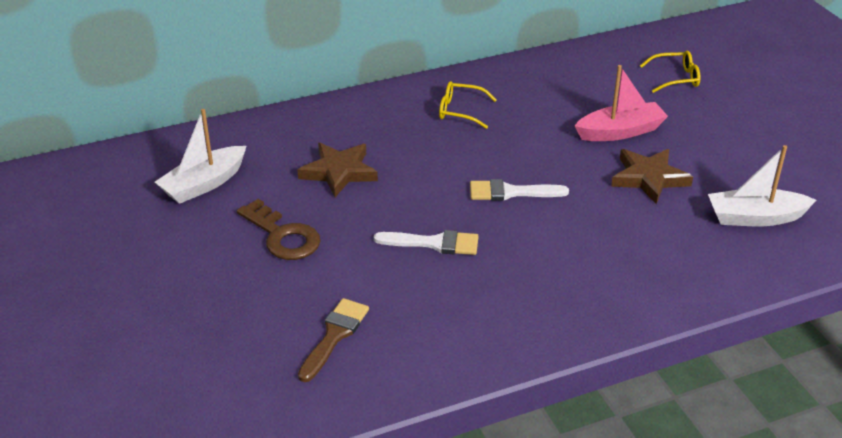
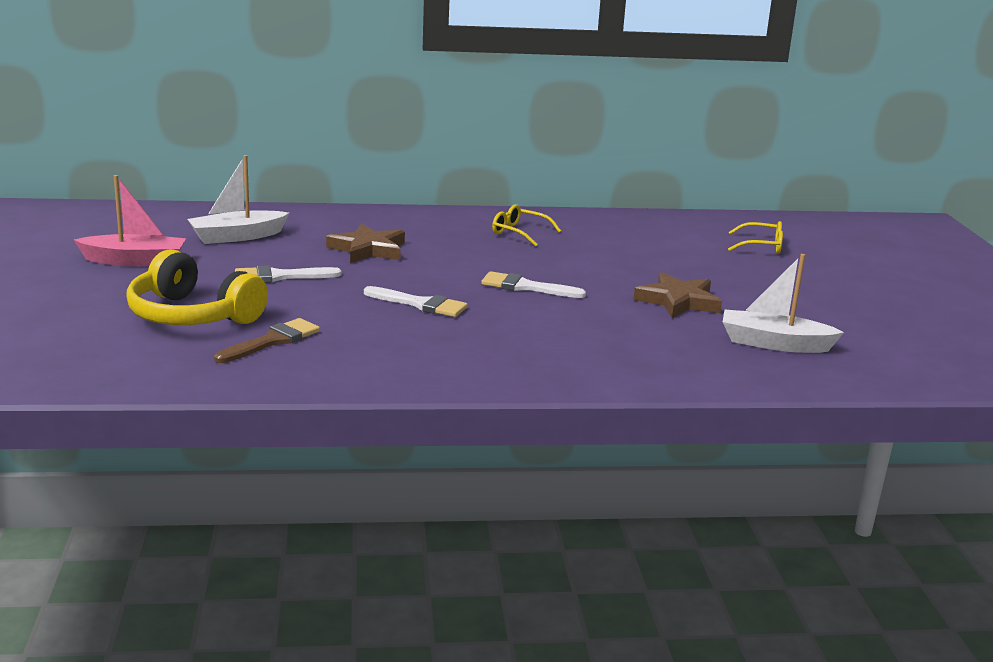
camera: 15 degrees right, 15 degrees down
brown key [237,199,321,260] -> white brush [235,265,341,283]
pink boat [575,65,668,141] -> pink boat moved to [74,175,186,266]
none -> yellow headphones [126,249,268,325]

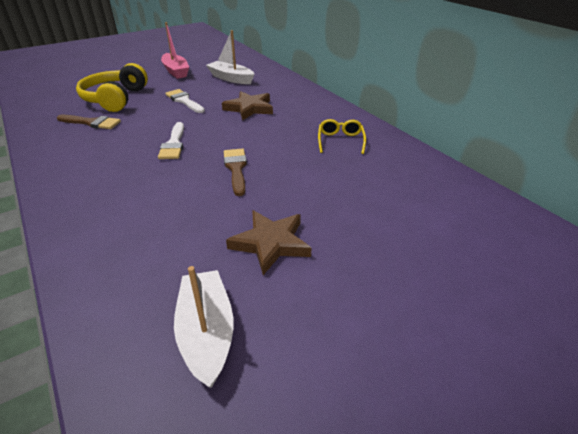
camera: 65 degrees right, 15 degrees up
white brush [481,271,586,298] -> brown brush [224,149,247,196]
yellow glasses [728,221,783,254] -> none

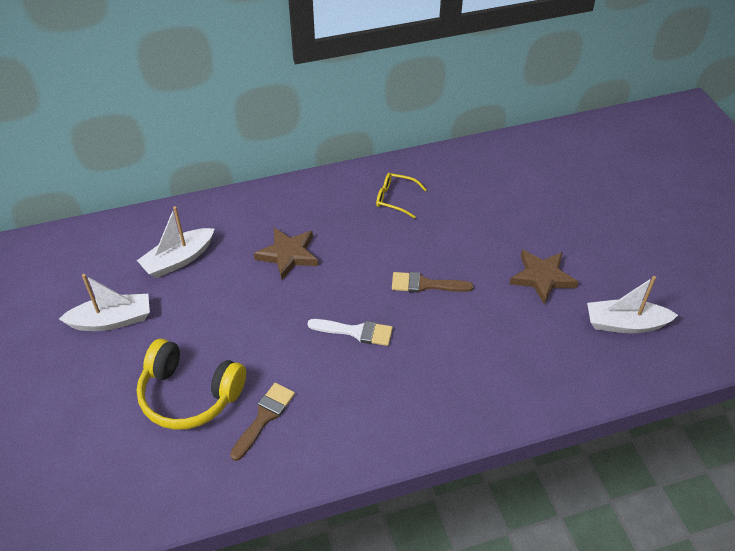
camera: 75 degrees left, 10 degrees up
pink boat [161,22,189,79] -> white boat [59,274,150,331]
white brush [165,89,205,113] -> none

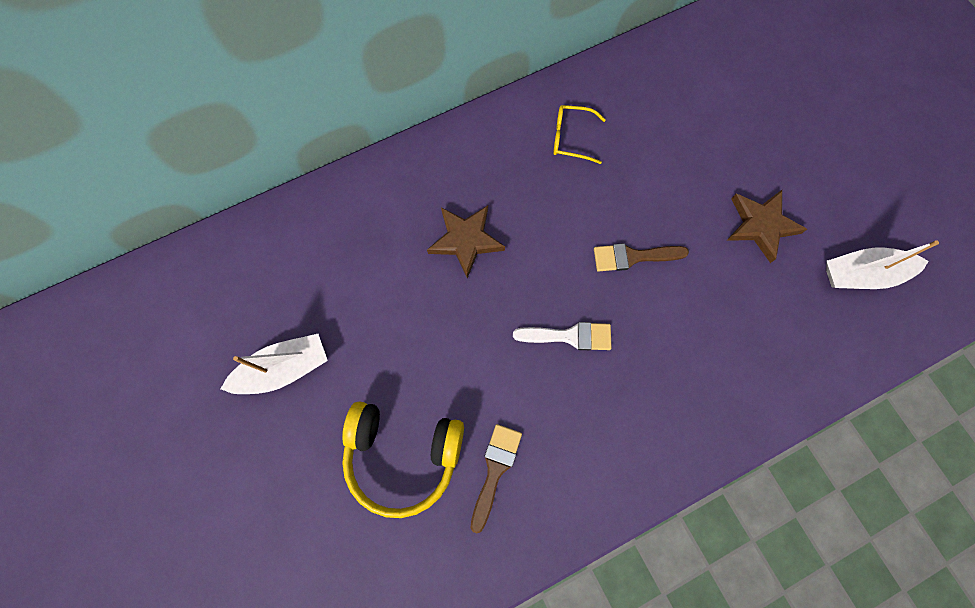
camera: 10 degrees left, 25 degrees up
white boat [137,206,214,278] -> none

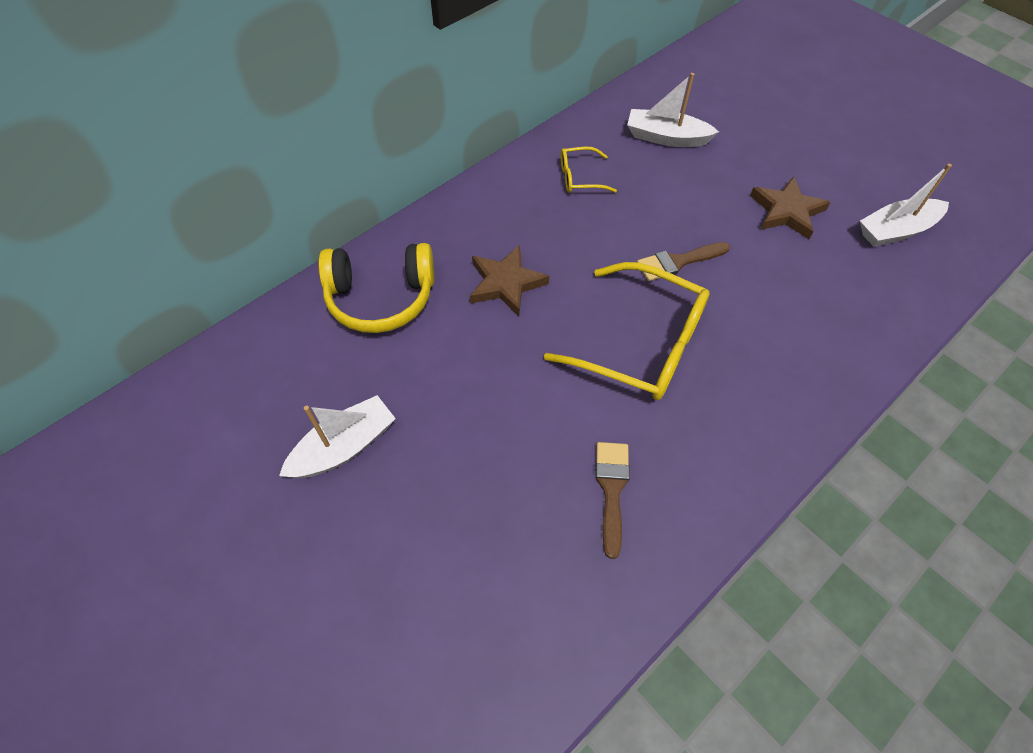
camera: 15 degrees left, 15 degrees down
yellow headphones [342,401,464,518] -> yellow headphones moved to [318,243,434,333]
white brush [513,322,611,350] -> yellow glasses [544,262,710,400]
none -> white boat [627,73,719,147]

